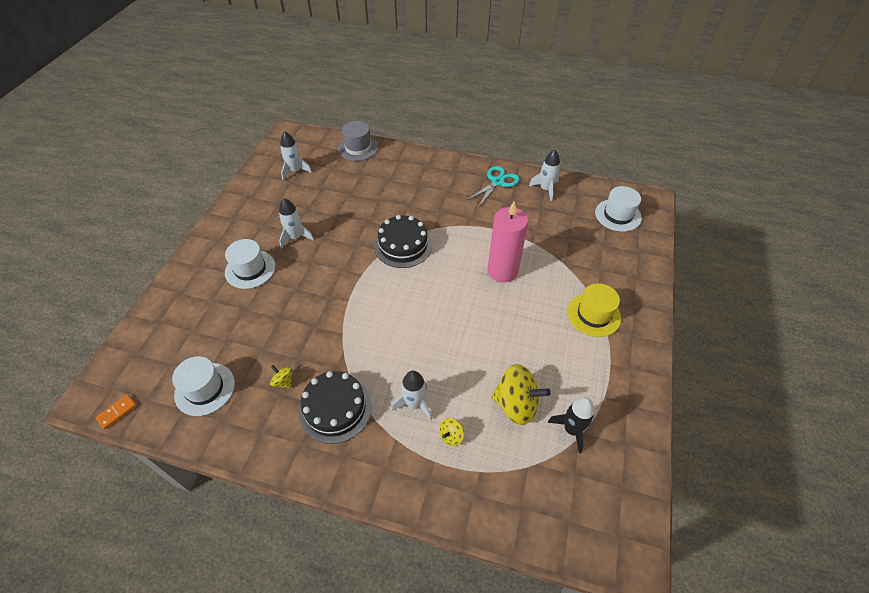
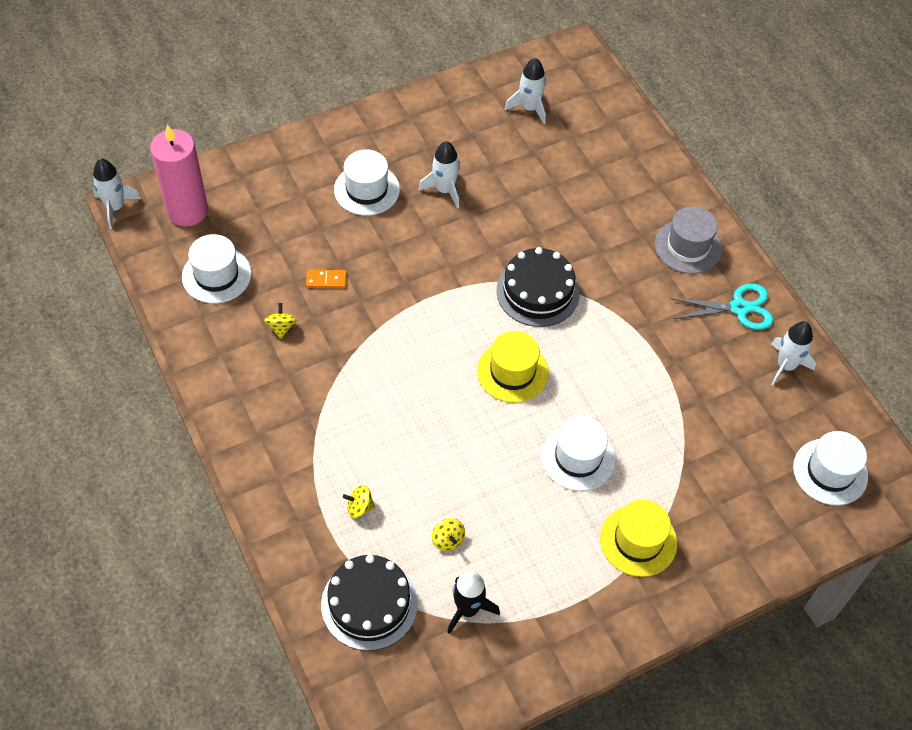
camera: 45 degrees right, 5 degrees up
orange domino [95,395,137,429] -> orange domino moved to [306,270,347,288]
black cake [299,371,372,444] -> black cake moved to [321,555,418,651]
grey hat [338,121,378,161] -> grey hat moved to [655,206,722,274]
white rocket [392,371,432,420] -> white rocket moved to [93,158,141,229]
pink candle [488,202,528,282] -> pink candle moved to [150,124,208,227]
yellow spinning top [492,364,551,425] -> yellow spinning top [432,518,465,551], size x0.46
none -> yellow hat [477,331,549,403]
none -> white hat [541,416,616,491]

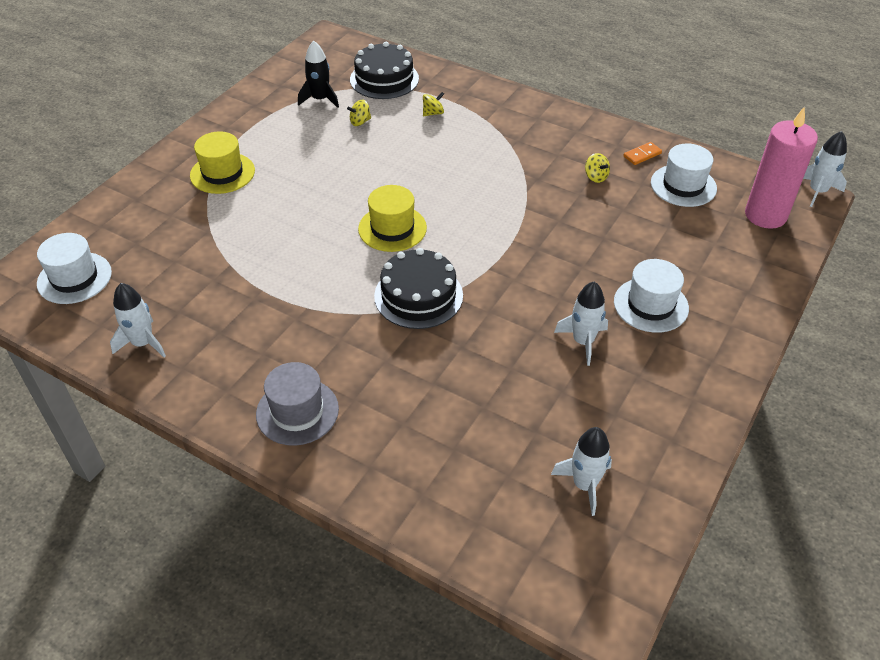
camera: 150 degrees right, 10 degrees down
orange domino [306,270,347,288] -> orange domino moved to [623,142,662,165]
yellow spinning top [432,518,465,551] -> yellow spinning top turned 60 degrees counterclockwise [347,100,371,126]
white hat [541,416,616,491] -> none
turquoise scissors [670,284,773,330] -> none

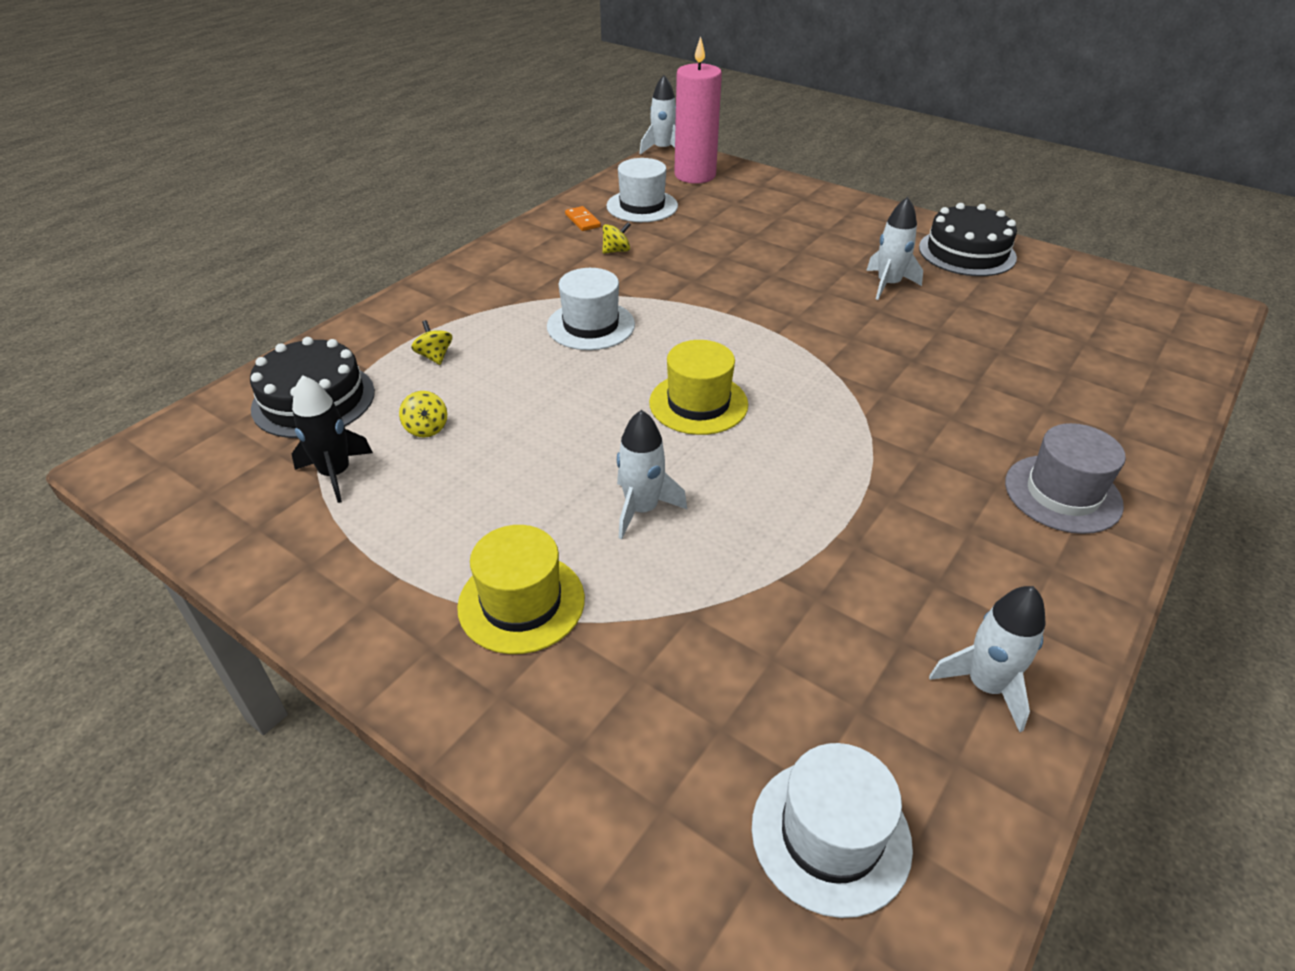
camera: 85 degrees left, 5 degrees down
black cake [374,248,463,329] -> black cake moved to [919,203,1017,276]
white rocket [551,427,612,516] -> white rocket moved to [617,410,687,539]
white hat [614,259,689,333] -> white hat moved to [547,268,635,350]

